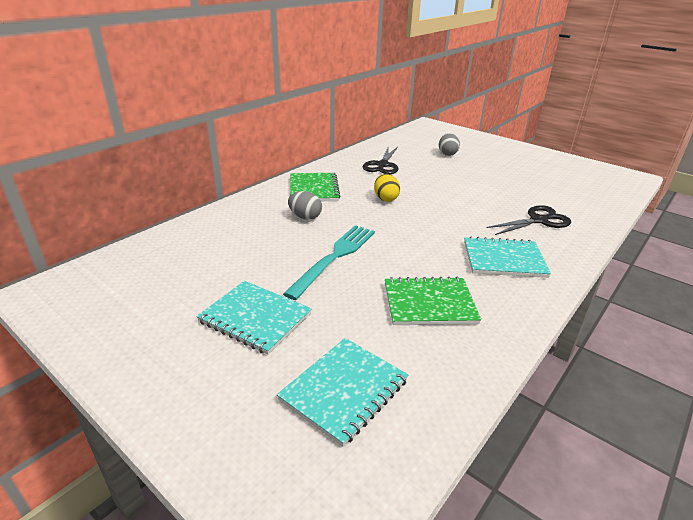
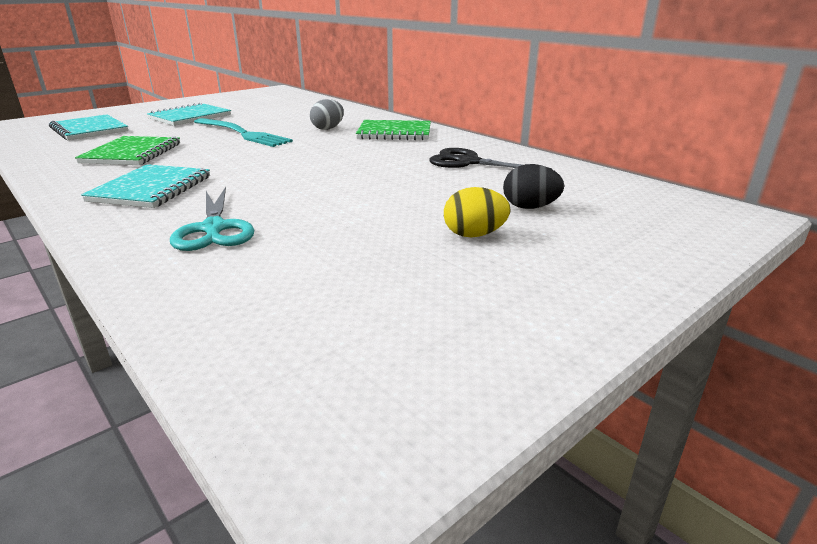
camera: 100 degrees right, 5 degrees down
yellow egg [374,174,400,202] -> yellow egg moved to [444,187,510,237]
grey egg [439,133,460,156] -> black egg [503,164,564,209]
black scissors [486,205,571,235] -> turquoise scissors [170,187,254,251]

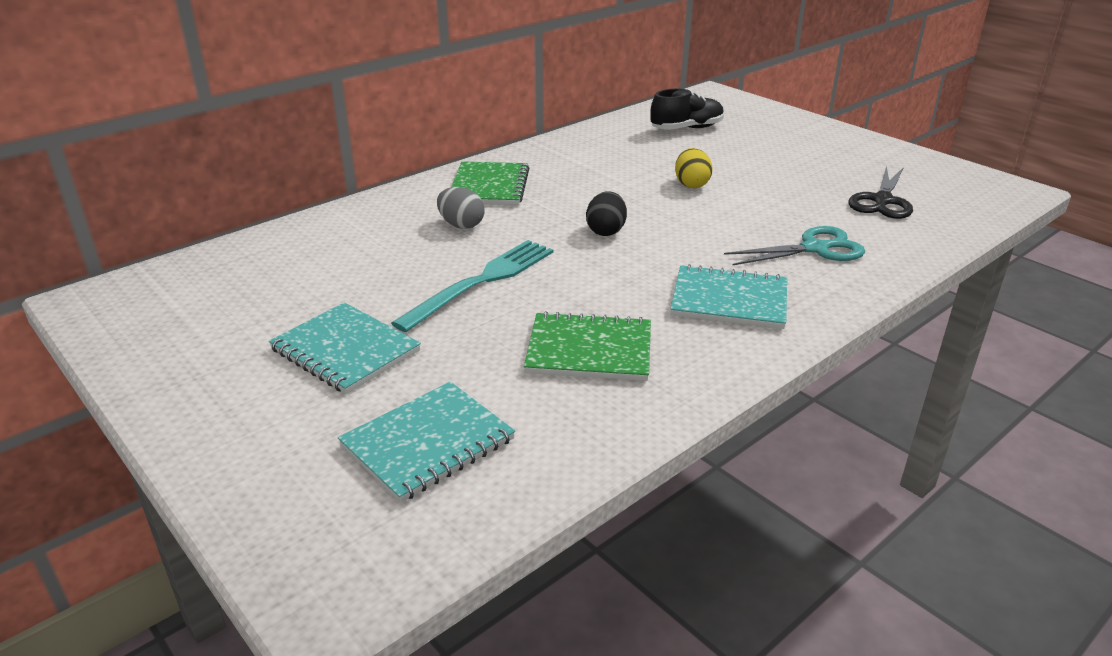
camera: 90 degrees left, 5 degrees up
black scissors [429,148,552,169] -> black scissors moved to [848,166,913,219]
yellow egg [444,187,510,237] -> yellow egg moved to [675,148,712,188]
black egg [503,164,564,209] -> black egg moved to [586,191,627,236]
none -> black shoe [651,88,724,130]

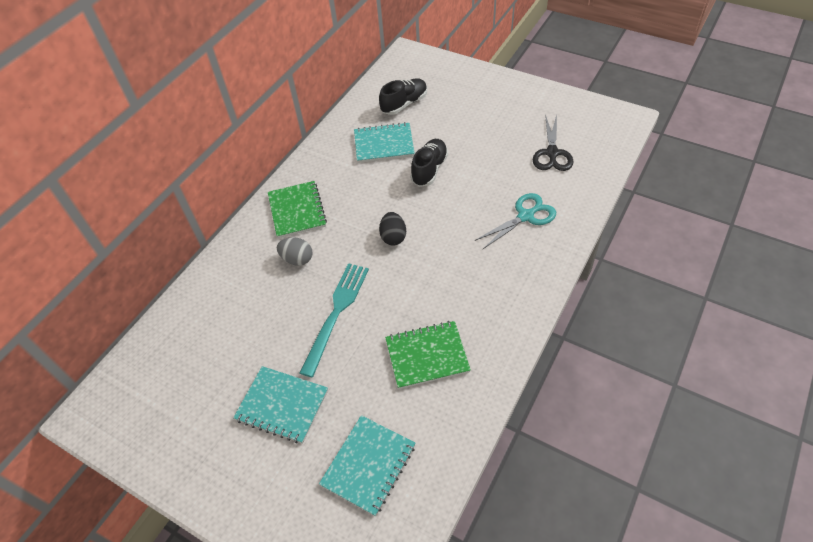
camera: 15 degrees left, 20 degrees up
turquoise notebook [670,264,787,329] -> turquoise notebook moved to [354,122,415,163]
yellow egg [675,148,712,188] -> black shoe [410,139,448,187]

